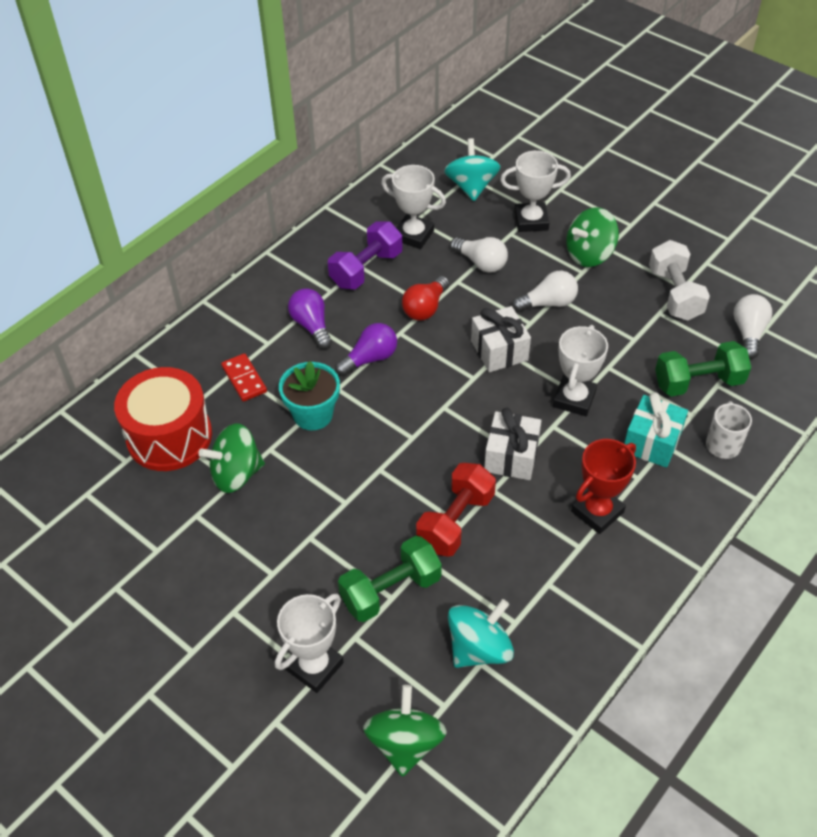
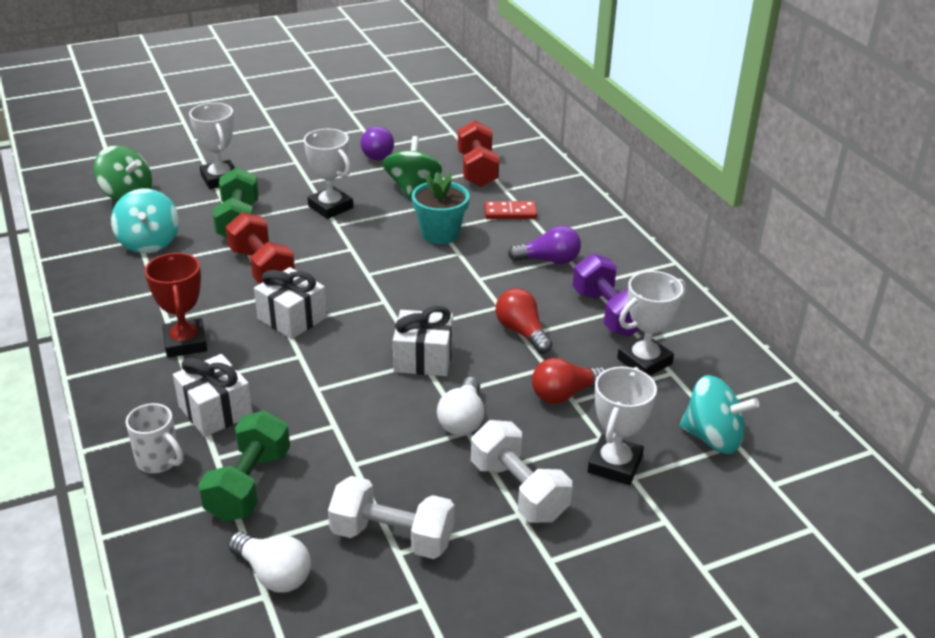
camera: 115 degrees right, 15 degrees down
red drum [114,367,212,471] -> red dumbbell [458,120,499,187]
purple light bulb [335,323,397,376] -> purple light bulb moved to [360,126,394,160]
white light bulb [450,237,508,273] -> red light bulb [532,358,606,404]
white trophy [553,325,608,416] -> white trophy moved to [304,129,353,219]
green spinning top [566,207,619,267] -> white dumbbell [471,420,572,523]
turquoise gift [624,392,688,468] -> white gift [173,354,253,437]

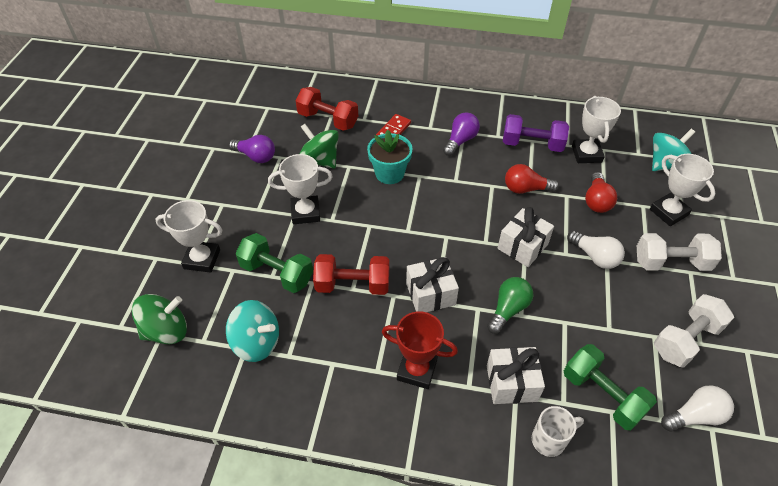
camera: 55 degrees left, 15 degrees up
none -> green light bulb [487,277,534,334]

